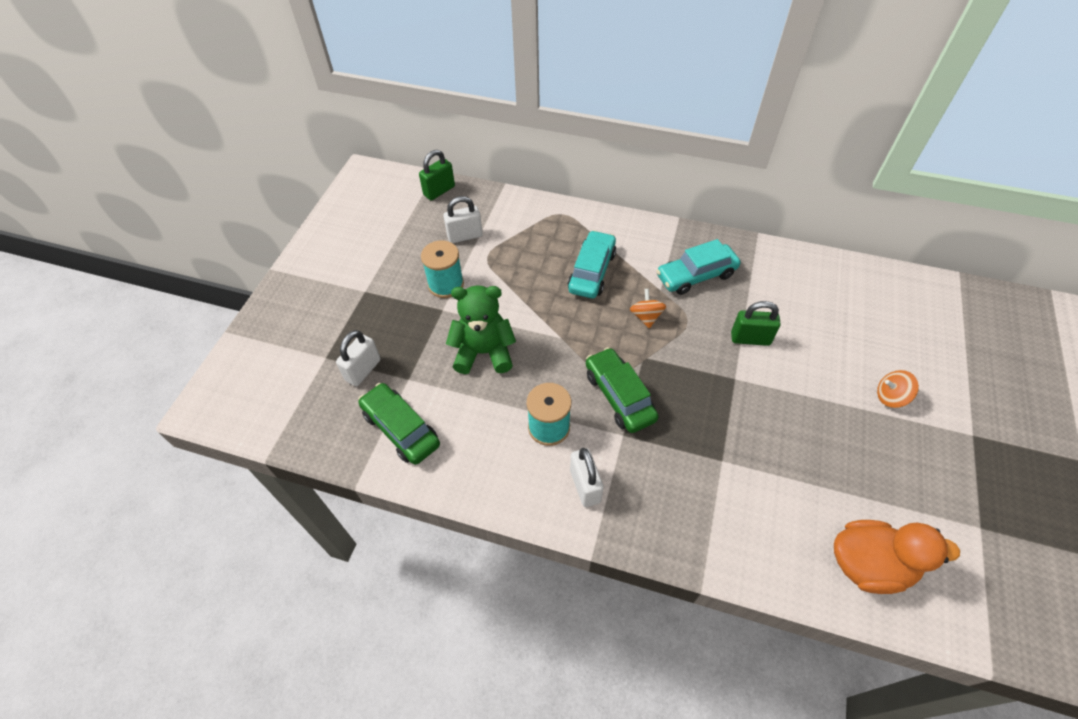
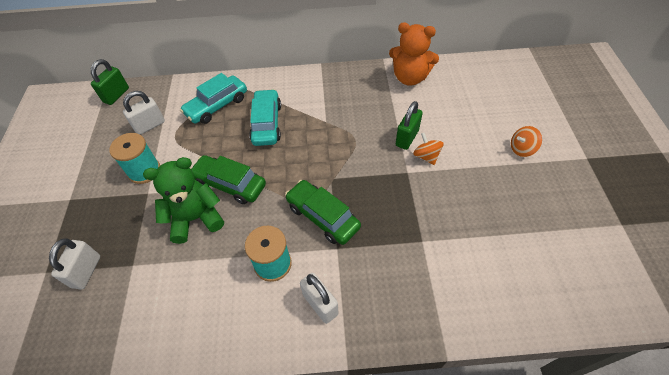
camera: 20 degrees left, 0 degrees up
green car [358,383,440,465] -> green car moved to [190,155,266,204]
orange spinning top [630,289,666,328] -> orange spinning top moved to [413,133,443,165]
turquoise car [656,239,741,295] -> turquoise car moved to [180,73,247,124]
green padlock [731,301,781,346] -> green padlock turned 45 degrees counterclockwise [396,101,423,150]
orange duck [834,520,960,594] -> none
none -> orange teddy bear [389,22,439,86]

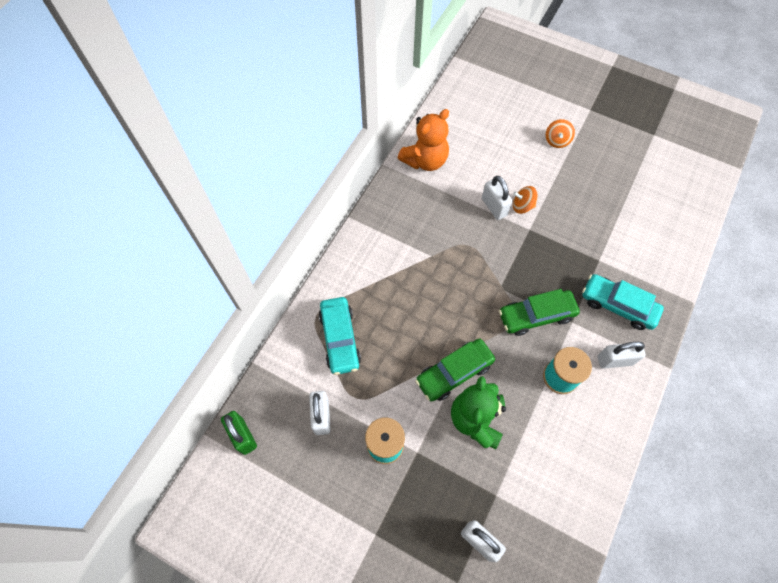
camera: 60 degrees left, 10 degrees up
turquoise car [249,89,281,146] -> turquoise car moved to [582,274,664,330]
green padlock [396,101,423,150] -> white padlock [482,176,513,220]

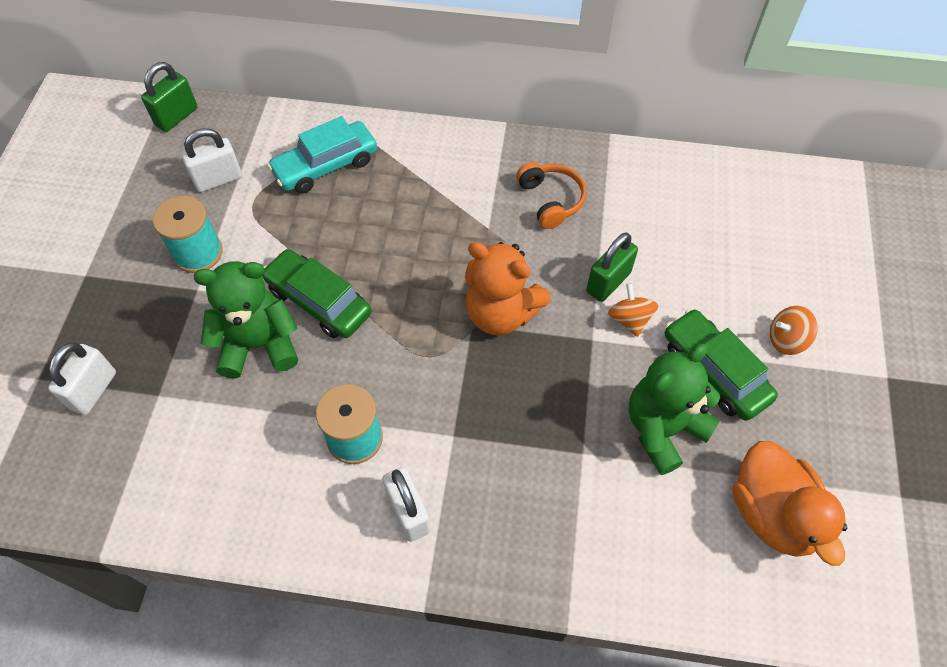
camera: 70 degrees right, 5 degrees down
orange teddy bear [398,109,449,171] -> orange teddy bear moved to [465,242,551,335]
white padlock [482,176,513,220] -> green padlock [586,233,638,302]
green car [499,289,580,336] -> green car moved to [665,308,778,421]
turquoise car [582,274,664,330] -> none
none -> orange headphones [516,162,586,229]
none -> green teddy bear [629,344,720,475]
none -> orange duck [733,441,847,566]

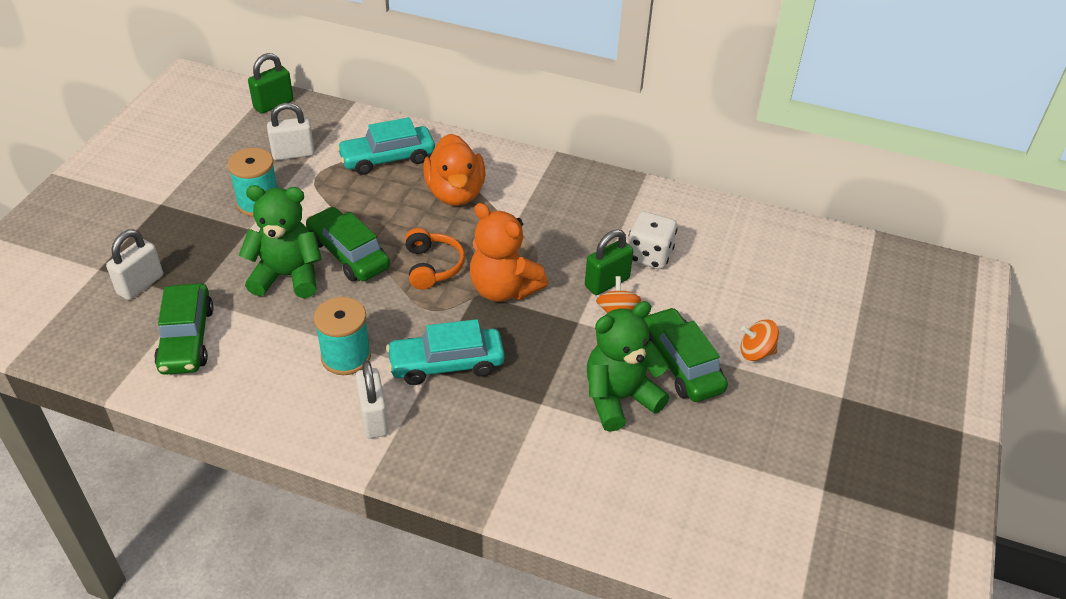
camera: 10 degrees right, 15 degrees down
orange headphones [516,162,586,229] -> orange headphones moved to [405,228,465,289]
orange duck [733,441,847,566] -> orange duck moved to [423,134,486,206]
none -> green car [154,283,213,375]
none -> turquoise car [386,319,505,385]
none -> white dice [628,212,678,269]

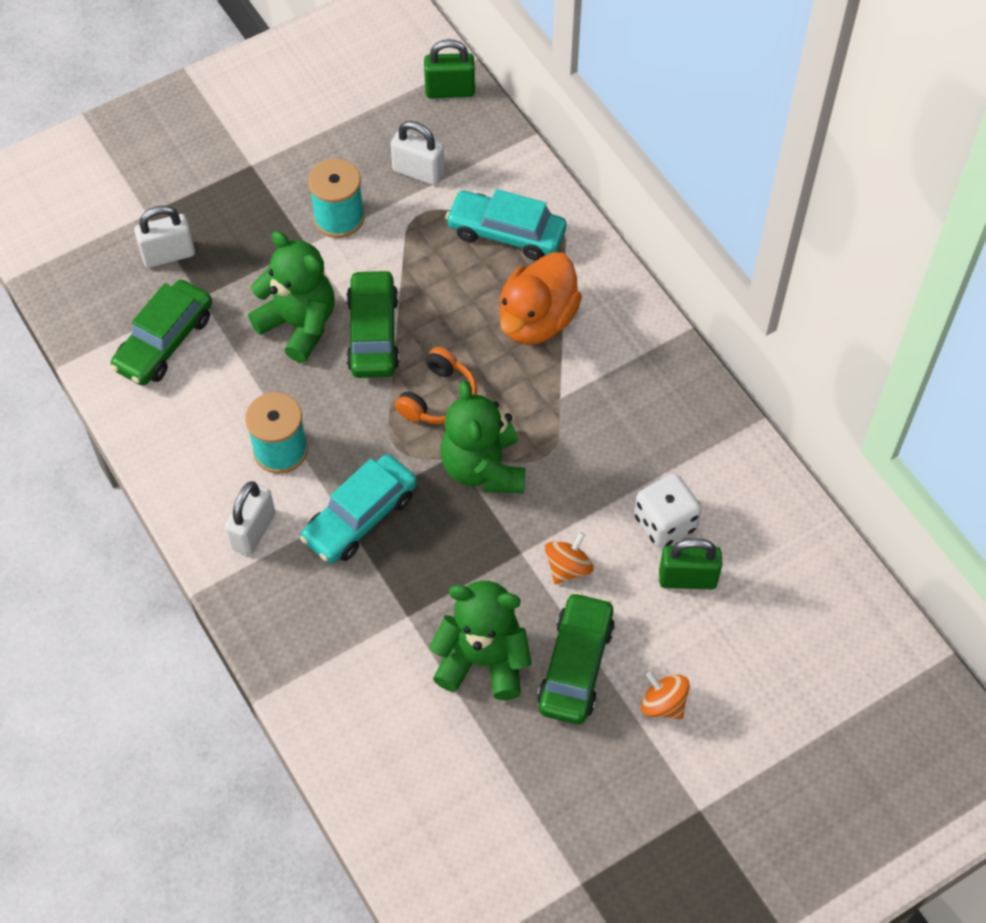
camera: 40 degrees right, 15 degrees up
turquoise car [386,319,505,385] -> turquoise car turned 75 degrees counterclockwise [300,454,417,564]
orange teddy bear [470,203,548,302] -> green teddy bear [440,380,525,493]
green padlock [585,229,633,295] -> green padlock moved to [659,538,722,589]

